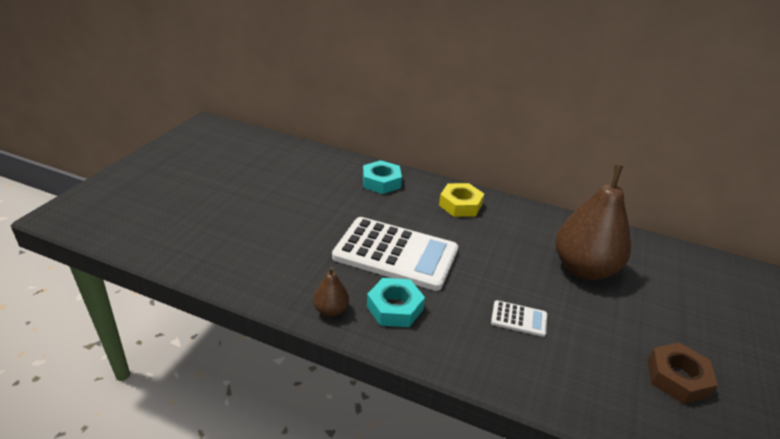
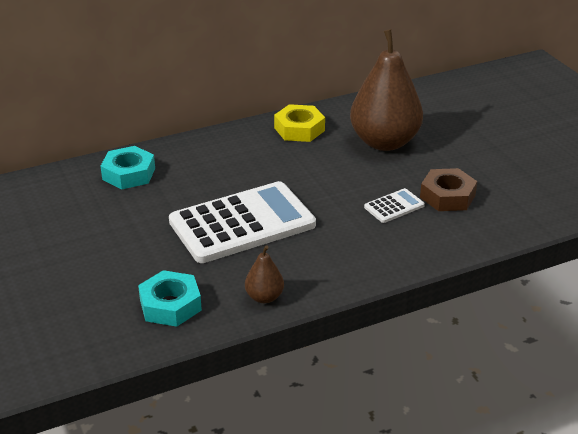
camera: 45 degrees left, 0 degrees up
turquoise nut [367,278,425,327] -> turquoise nut moved to [138,270,202,327]
yellow nut [439,183,484,217] -> yellow nut moved to [274,104,325,142]
brown nut [648,343,718,404] -> brown nut moved to [420,168,477,211]

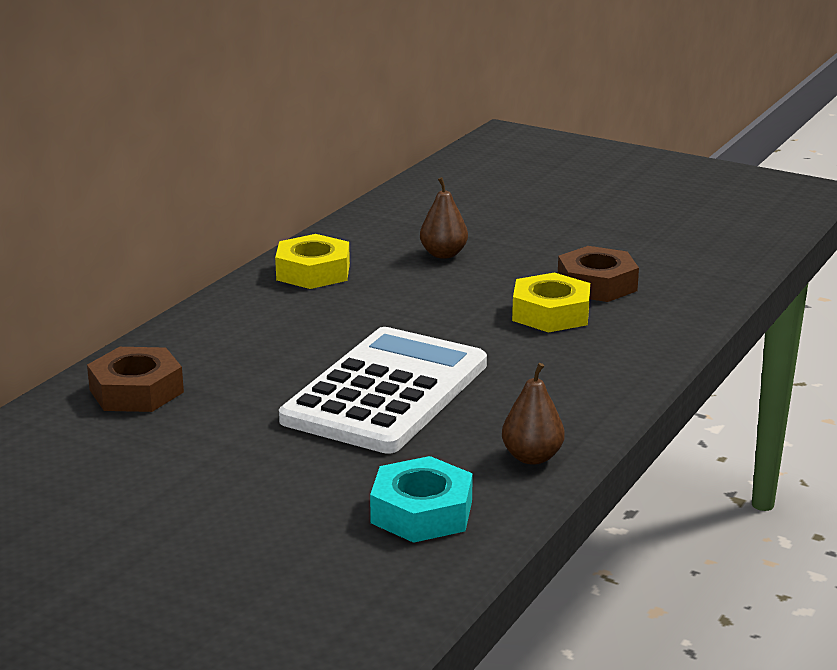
camera: 35 degrees left, 10 degrees down
turquoise nut [100,146,155,189] -> brown nut [87,347,184,412]
brown pear [350,29,423,151] -> brown pear [420,177,468,259], size x0.44
white calculator [364,188,425,223] -> yellow nut [512,273,590,333]

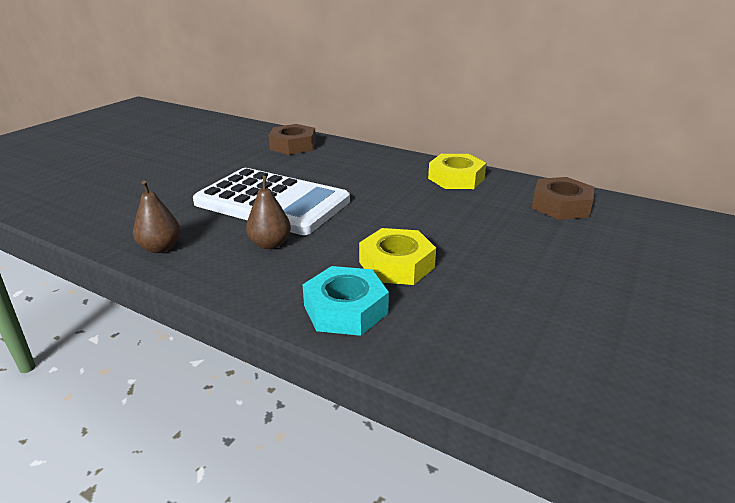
camera: 90 degrees right, 5 degrees up
turquoise nut [370,456,473,543] -> turquoise nut moved to [302,266,389,336]
brown pear [420,177,468,259] -> brown pear moved to [246,176,291,249]
brown nut [558,246,639,302] -> brown nut moved to [532,177,594,220]

